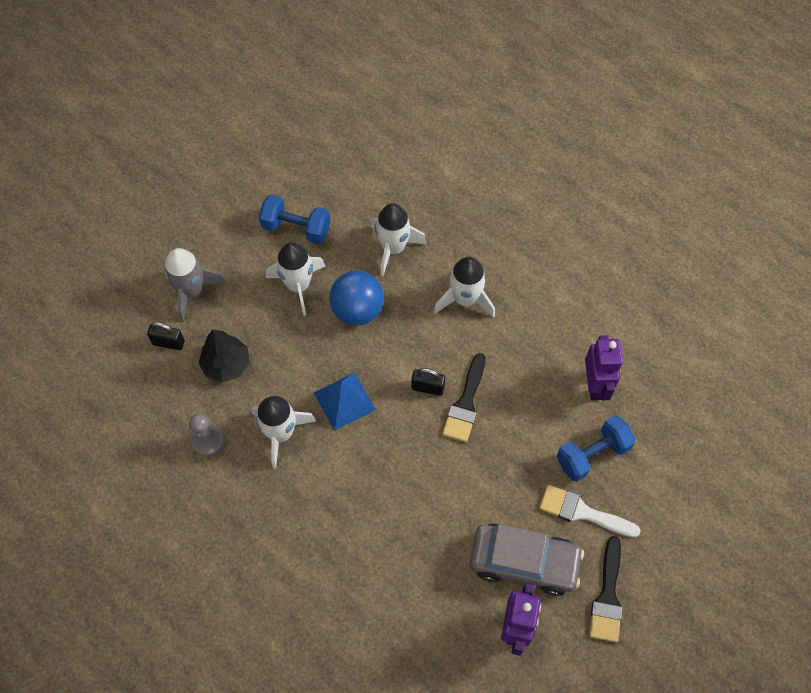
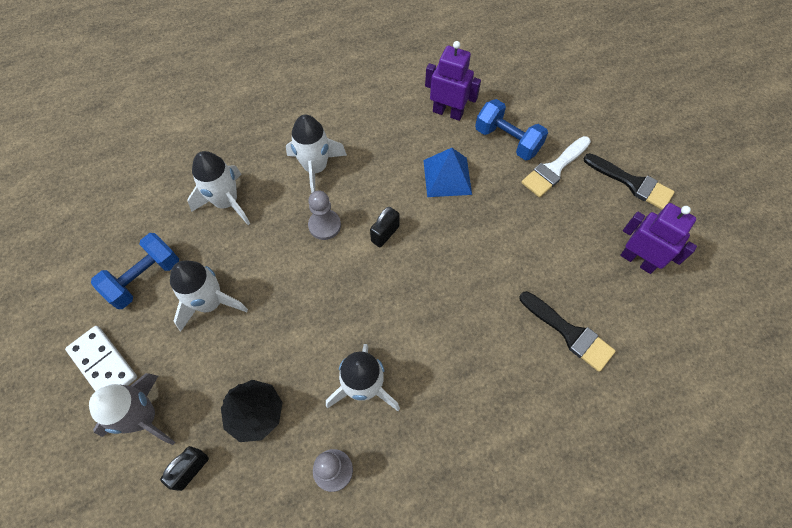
camera: 65 degrees left, 0 degrees up
blue pyramid [314,372,376,431] -> blue pyramid moved to [423,148,472,197]
blue ball [329,271,384,325] -> none
black brush [442,353,486,442] -> black brush moved to [520,291,616,372]
grey car [470,524,584,596] -> none
blue dumbbell [556,415,636,482] -> blue dumbbell turned 45 degrees counterclockwise [475,99,548,160]
none -> white domino [65,326,137,392]
none -> grey pawn [308,191,341,240]

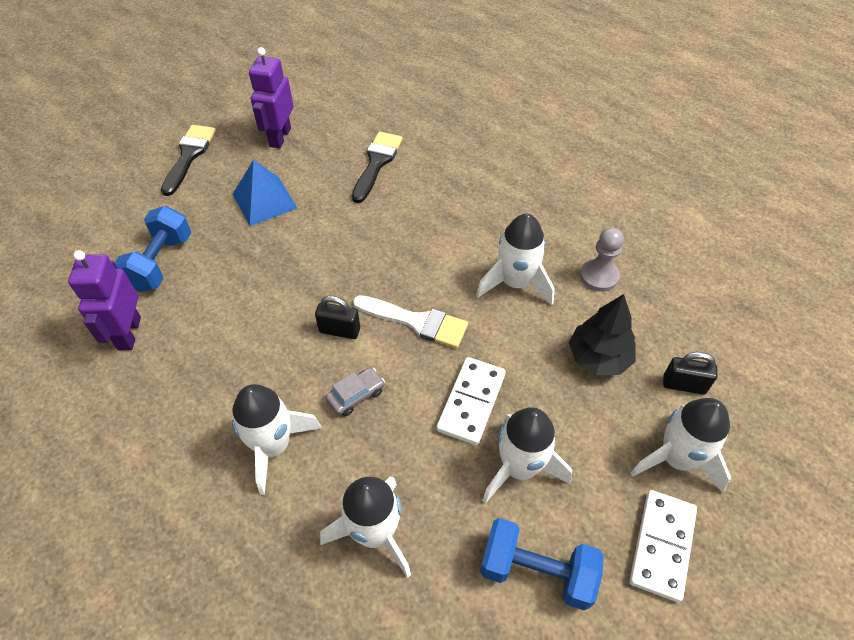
camera: 115 degrees left, 10 degrees down
grey rocket [89,373,175,445] -> white rocket [631,398,731,493]
grey pawn [308,191,341,240] -> grey car [326,368,385,416]
blue pyramid [423,148,472,197] -> blue pyramid moved to [233,160,297,226]
white brush [521,136,591,197] -> white brush moved to [353,295,468,348]
none -> white domino [437,357,506,445]

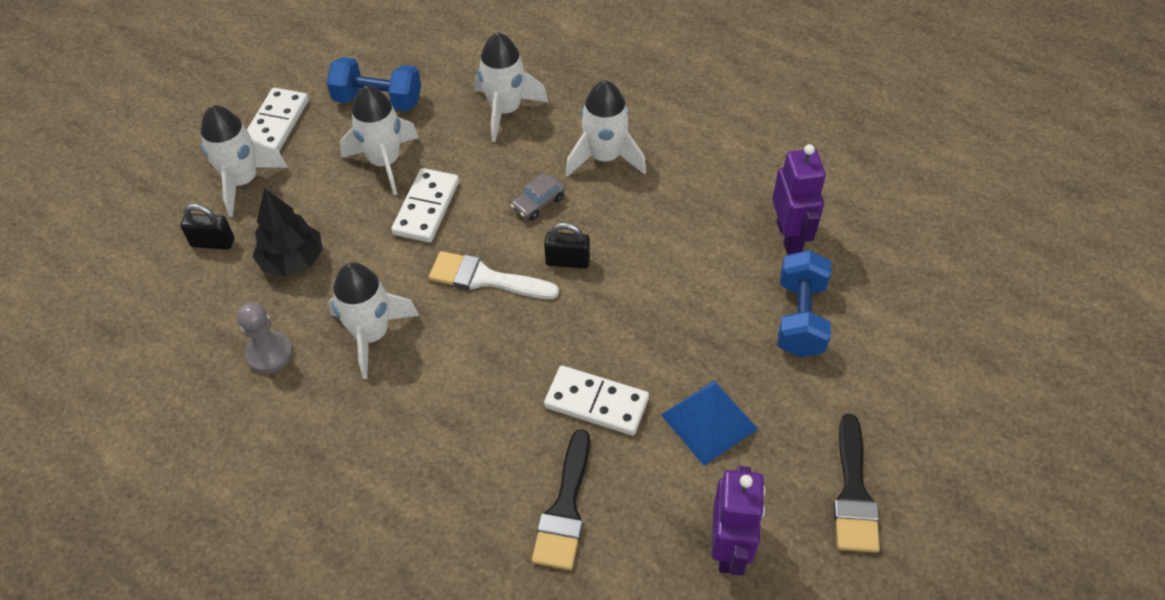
camera: 175 degrees right, 0 degrees up
none -> white domino [544,366,649,435]

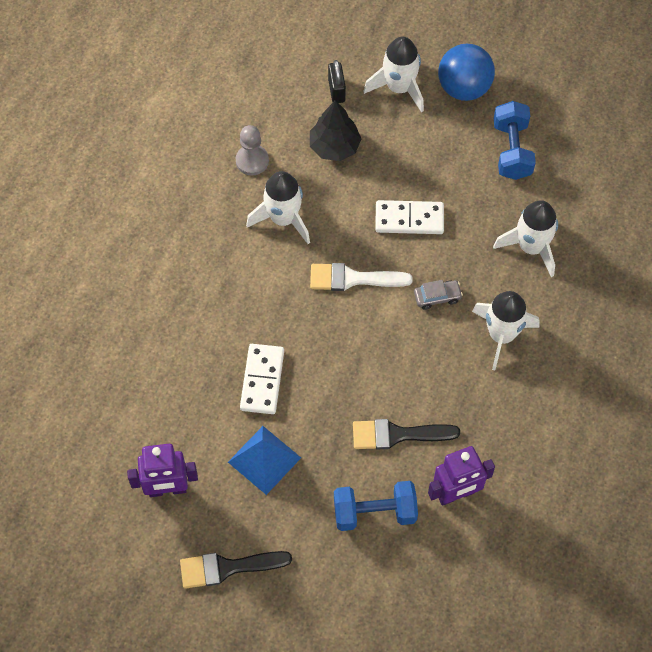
camera: 75 degrees right, 10 degrees up
white domino [247,88,309,151] -> blue ball [438,44,495,101]
white rocket [340,85,419,195] -> none
white brush [429,251,559,299] -> white brush turned 90 degrees counterclockwise [310,263,413,291]
grey car [511,173,565,220] -> grey car turned 135 degrees clockwise [414,280,463,310]
black brush [532,429,590,570] -> black brush moved to [353,419,460,449]
black padlock [544,222,590,269] -> none

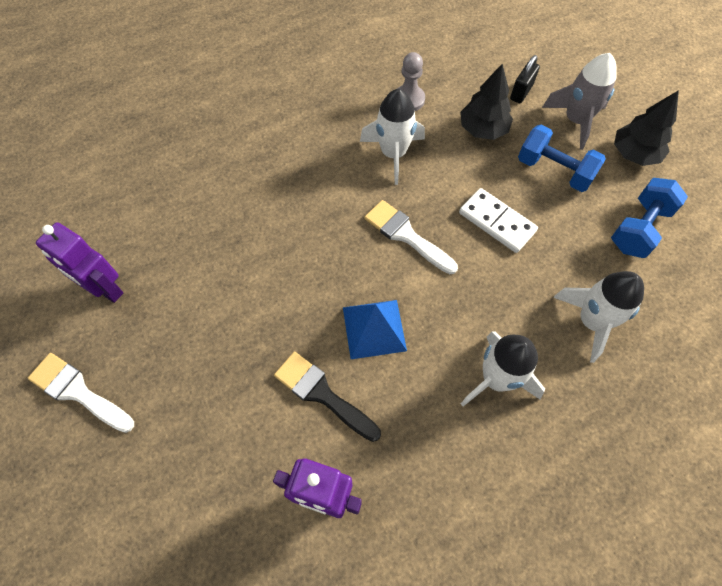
camera: 40 degrees right, 0 degrees up
black brush [180,551,292,589] -> white brush [28,353,134,433]
blue pyramid [228,426,301,495] -> blue pyramid moved to [343,300,407,359]
white domino [240,344,284,414] -> none
blue dumbbell [334,481,418,531] -> blue dumbbell moved to [518,125,606,192]
white rocket [363,37,424,113] -> grey rocket [542,53,617,150]
grey car [414,280,463,310] -> none
blue ball [438,44,495,101] -> black tree [614,90,679,166]

